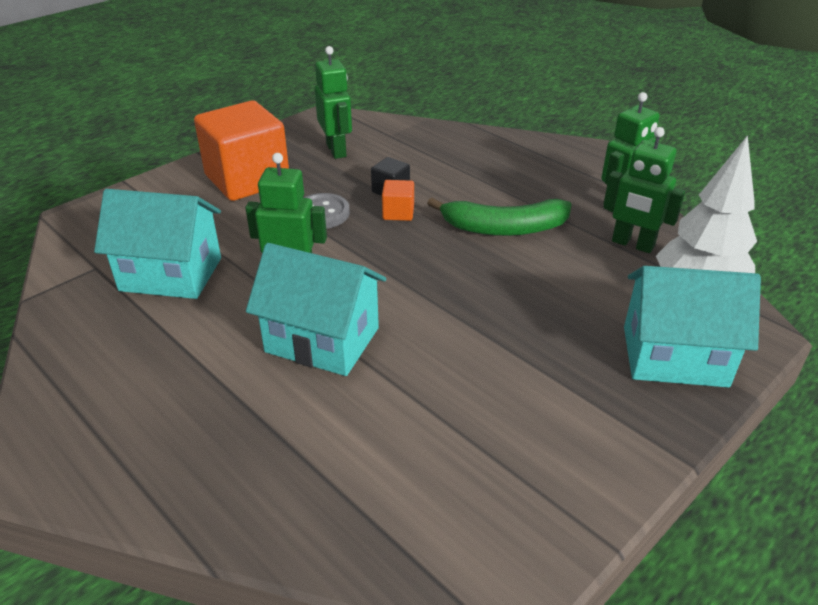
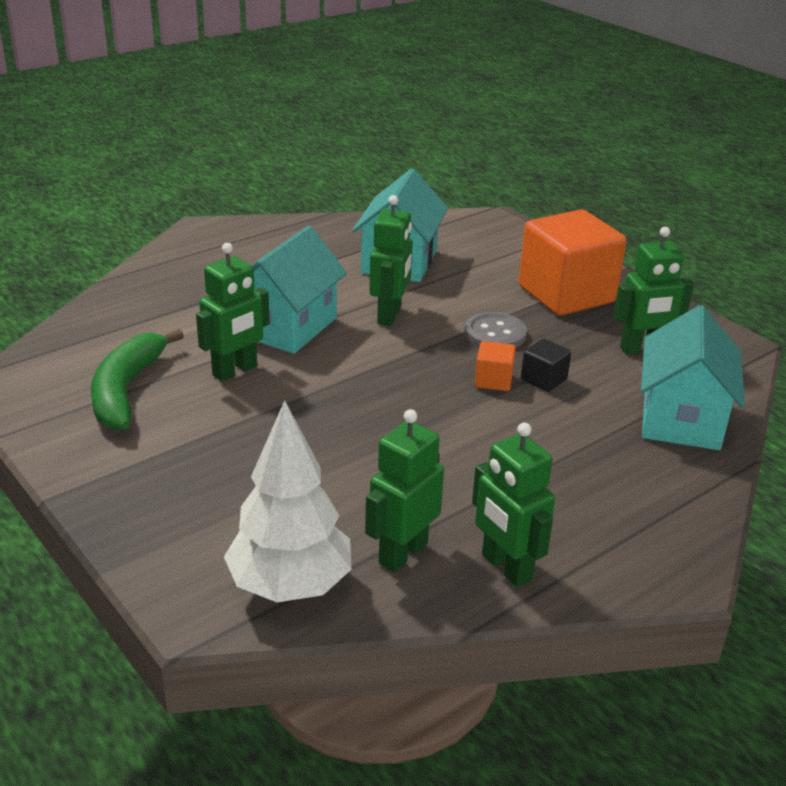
camera: 95 degrees right, 5 degrees down
green banana [427,197,572,236] -> green banana moved to [91,329,184,430]
turquoise house [624,266,761,388] -> turquoise house moved to [641,305,745,450]
none -> green robot [196,243,270,382]

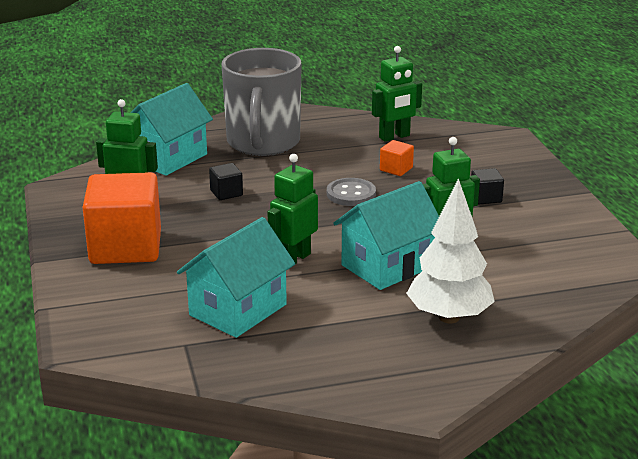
camera: 155 degrees left, 5 degrees down
green banana [91,329,184,430] -> none
white tree [224,400,352,602] -> white tree moved to [406,178,495,323]
grey button [465,312,527,348] -> grey button moved to [327,178,376,206]
green robot [472,422,555,587] -> none
orange cube [475,341,516,391] -> orange cube moved to [380,140,414,176]
none -> grey mug [221,48,302,156]
none -> black cube [471,168,504,204]

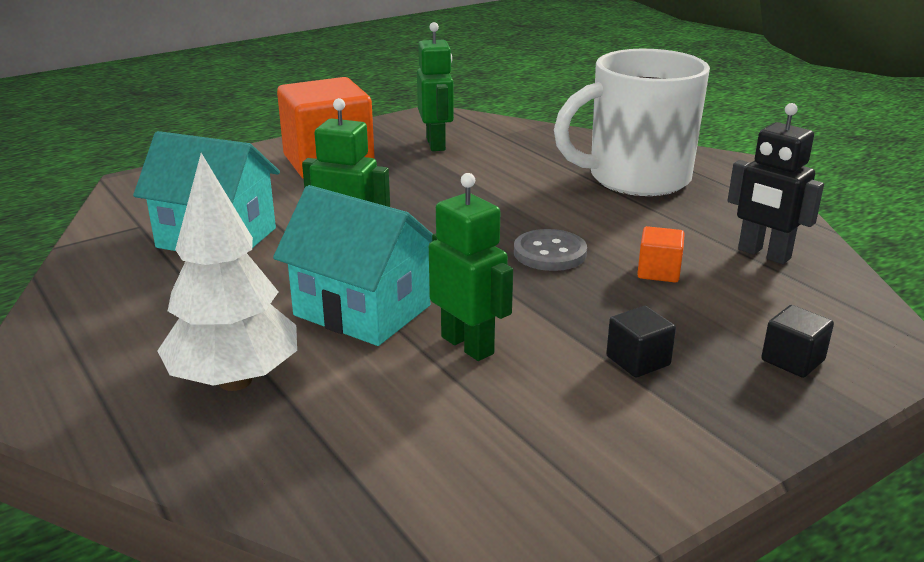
camera: 70 degrees right, 0 degrees up
turquoise house [131,83,213,176] -> none
black cube [209,163,243,200] -> black cube moved to [761,305,834,378]
grey mug [221,48,302,156] -> white mug [554,49,710,196]
green robot [372,46,422,142] -> black robot [728,103,824,264]

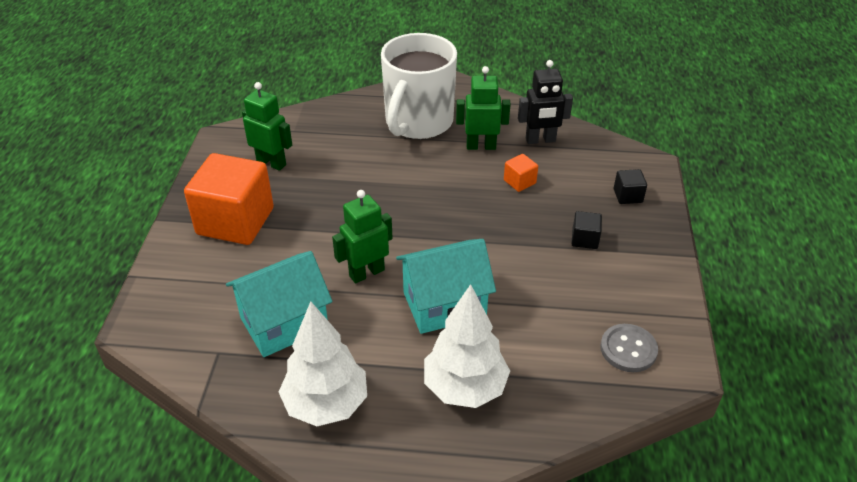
camera: 50 degrees left, 15 degrees up
green robot [429,173,513,361] -> green robot moved to [456,66,511,150]
grey button [514,229,587,271] -> grey button moved to [600,324,658,372]
none -> white tree [279,301,367,426]

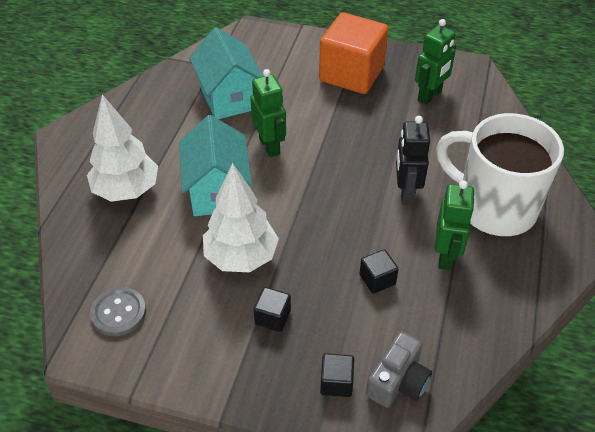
camera: 100 degrees right, 5 degrees up
white tree [279,301,367,426] -> white tree moved to [203,163,279,272]
orange cube [504,154,538,192] -> black cube [360,249,399,294]
black robot [518,60,573,144] -> black robot moved to [396,116,430,205]
none -> grey camera [366,331,432,408]

